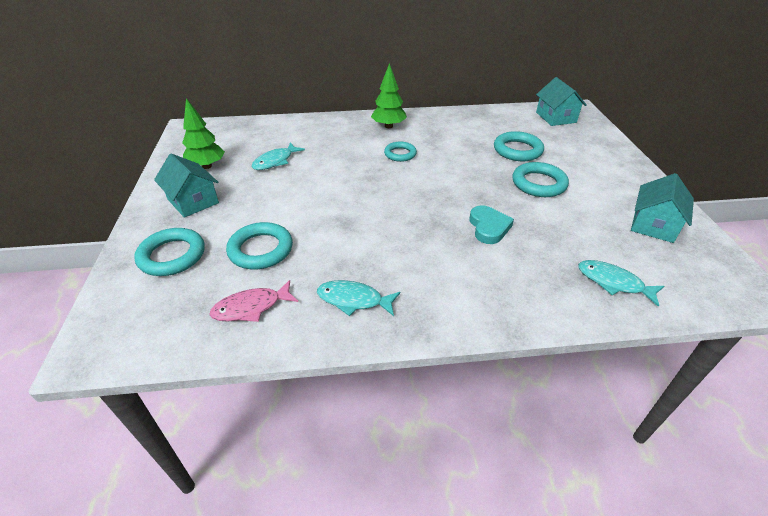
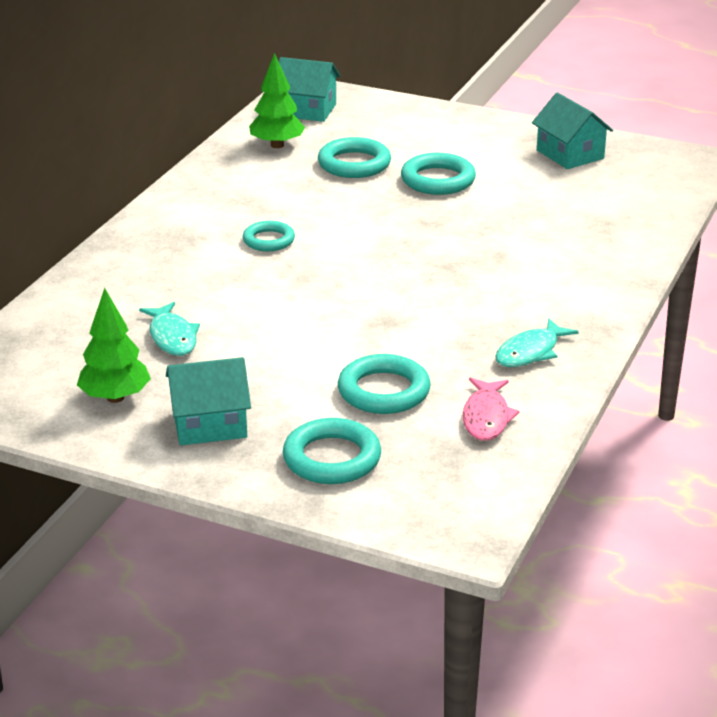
camera: 60 degrees left, 10 degrees down
green tree [371,63,407,128] -> green tree moved to [249,53,305,148]
turquoise heart [470,205,514,244] -> none
turquoise fish [578,260,664,307] -> none

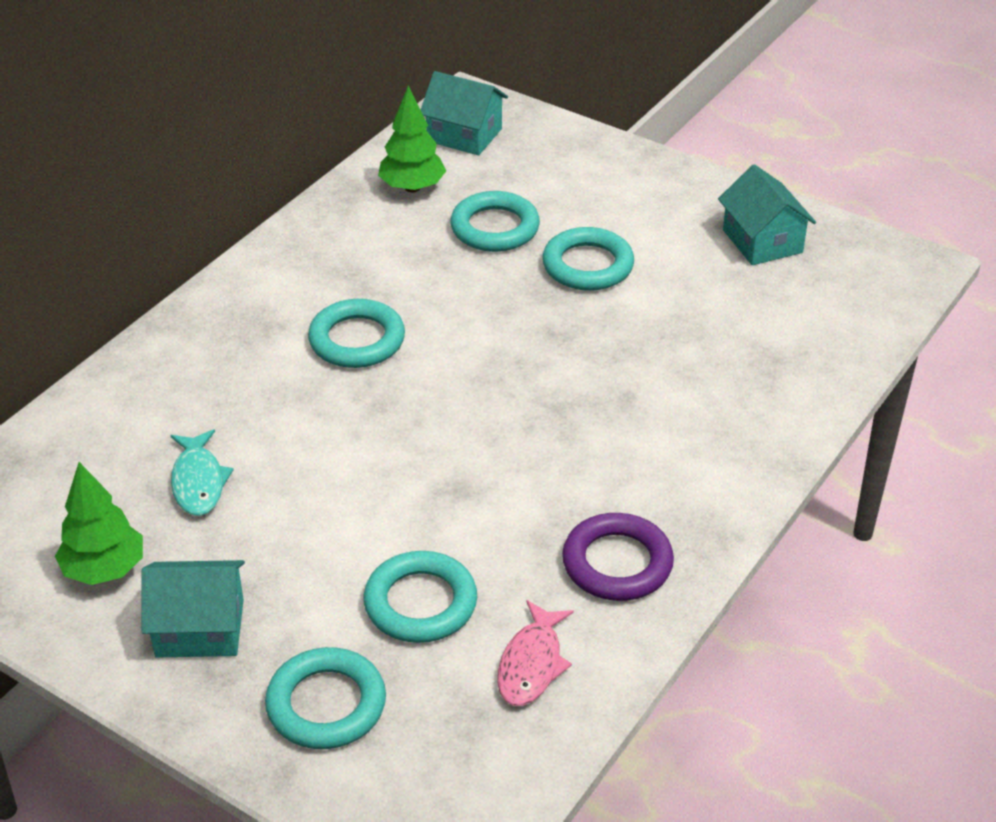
camera: 10 degrees right, 10 degrees up
turquoise ring [243,221,295,251] -> turquoise ring [308,299,405,368], size x1.53
turquoise fish [495,318,579,367] -> purple ring [562,513,674,601]

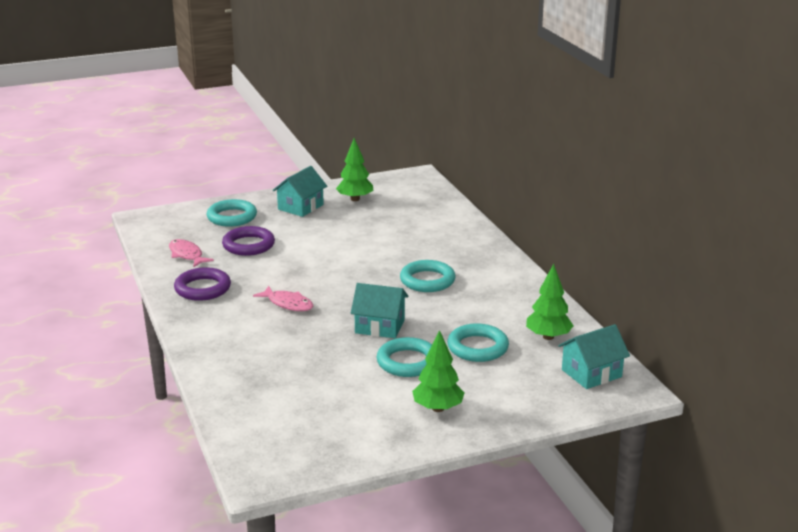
camera: 125 degrees right, 15 degrees down
turquoise fish [171,429,234,516] -> none
turquoise ring [364,551,477,643] -> purple ring [222,226,275,256]
turquoise house [718,164,816,265] -> turquoise house moved to [351,283,408,338]
none -> pink fish [253,286,313,311]
none -> green tree [412,330,464,412]

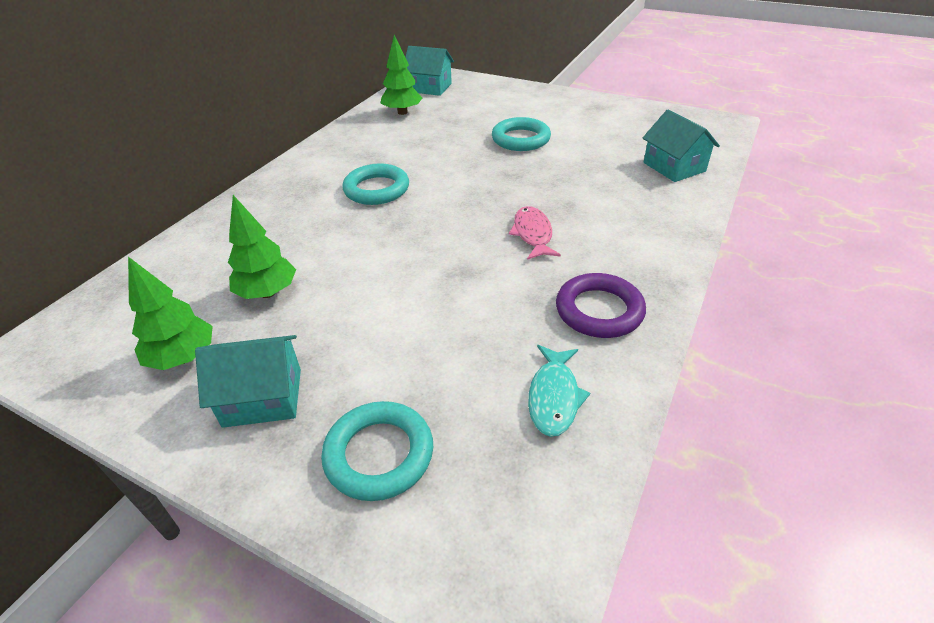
camera: 130 degrees left, 15 degrees up
pink fish [169,239,214,268] -> turquoise fish [528,345,590,437]
purple ring [222,226,275,256] -> none
turquoise house [351,283,408,338] -> turquoise house moved to [643,110,720,182]
green tree [412,330,464,412] -> green tree moved to [228,195,296,299]
turquoise ring [447,323,509,362] -> none

